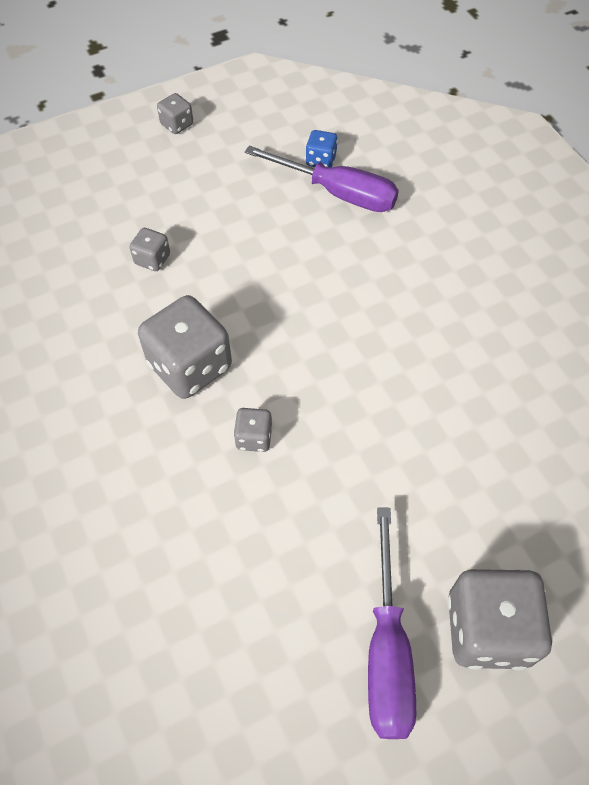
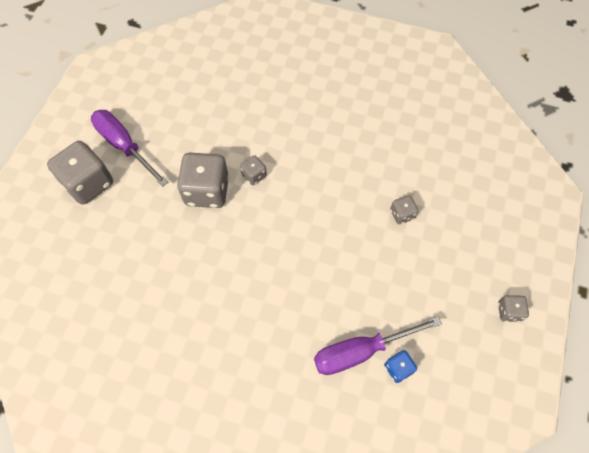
camera: 135 degrees right, 5 degrees up
grey dice [138,295,232,399] -> grey dice moved to [177,153,229,208]

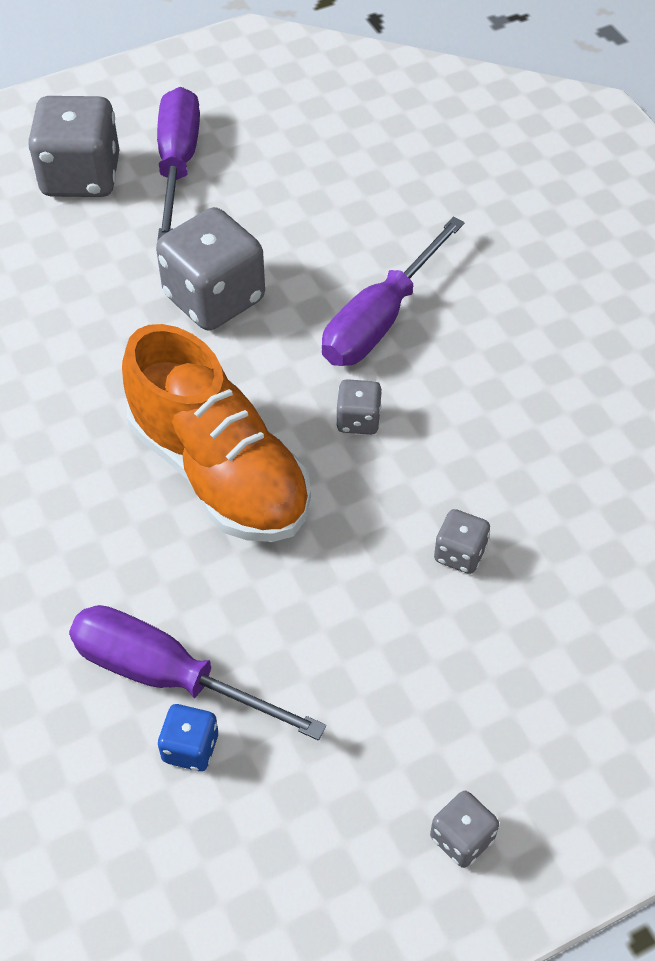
camera: 45 degrees right, 10 degrees down
grey dice [240,155,267,185] -> grey dice moved to [336,379,382,435]
none -> orange shoe [122,324,311,542]
none -> purple screwdriver [322,217,465,366]

